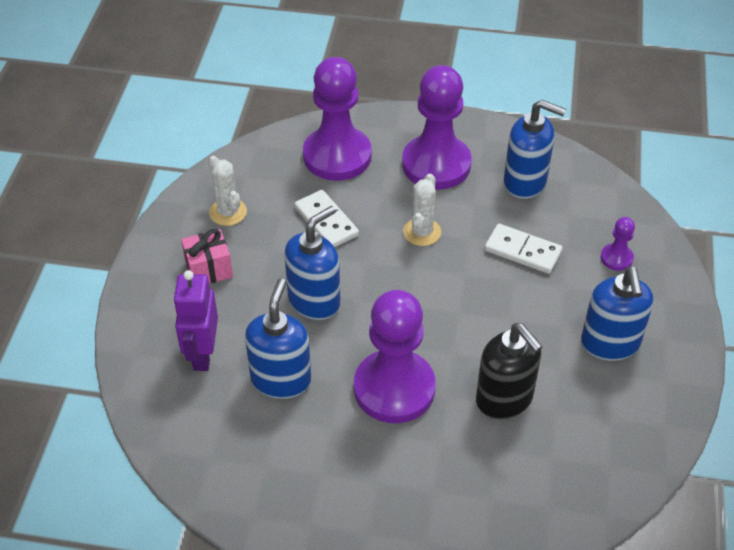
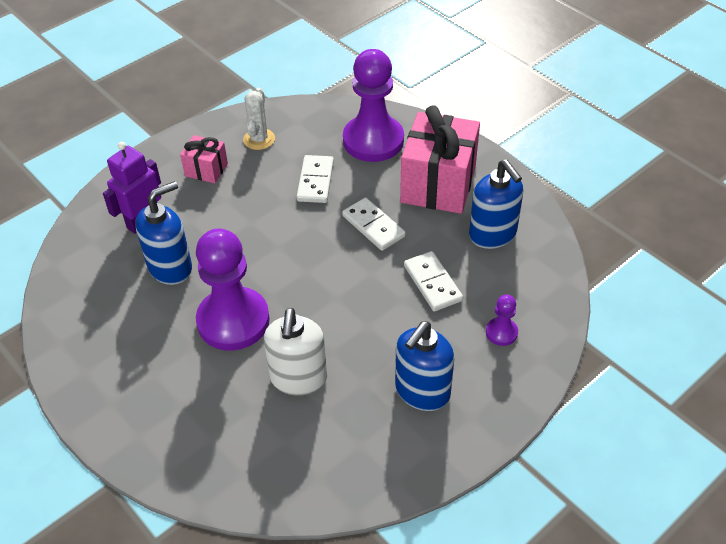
camera: 40 degrees right, 0 degrees up
blue soap dispenser [284,206,341,320] -> none
purple pawn [402,65,472,189] -> pink gift [400,105,480,214]
white cactus [403,174,441,246] -> white domino [342,198,406,251]
black soap dispenser [476,323,543,420] -> white soap dispenser [264,308,327,396]

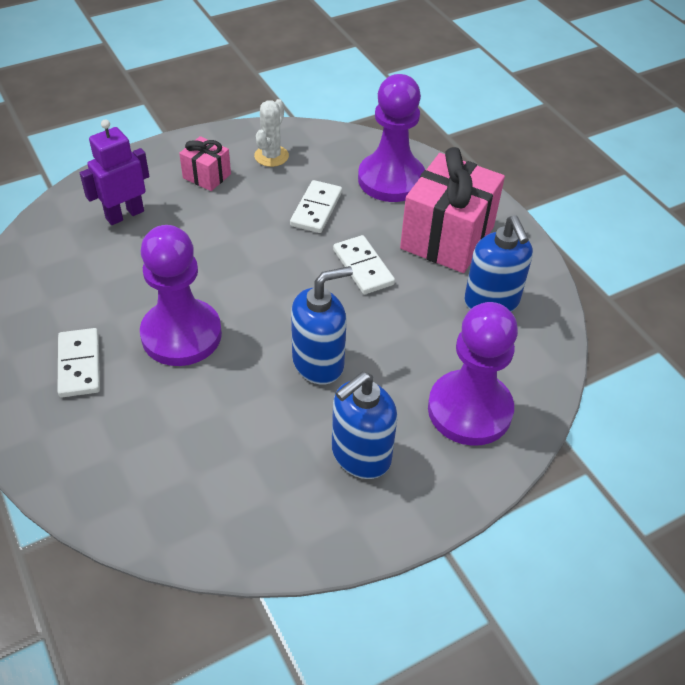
camera: 10 degrees right, 0 degrees up
blue soap dispenser [135,181,192,285] -> blue soap dispenser moved to [291,266,353,385]
white soap dispenser [264,308,327,396] -> none
white domino [404,251,463,311] -> white domino moved to [57,328,100,397]
purple pawn [486,294,518,346] -> purple pawn [428,302,518,446], size x2.30

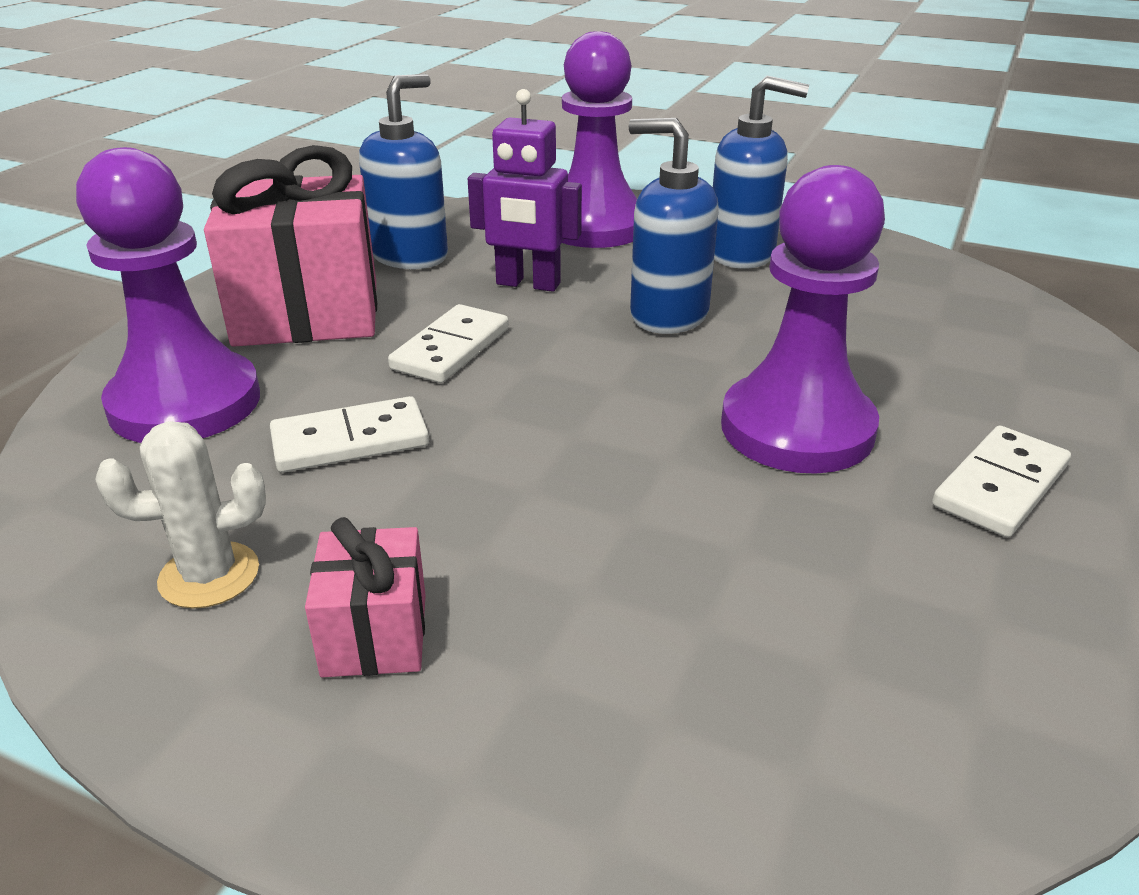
camera: 125 degrees left, 15 degrees down
purple robot [80,119,149,225] -> purple robot moved to [468,89,582,292]

